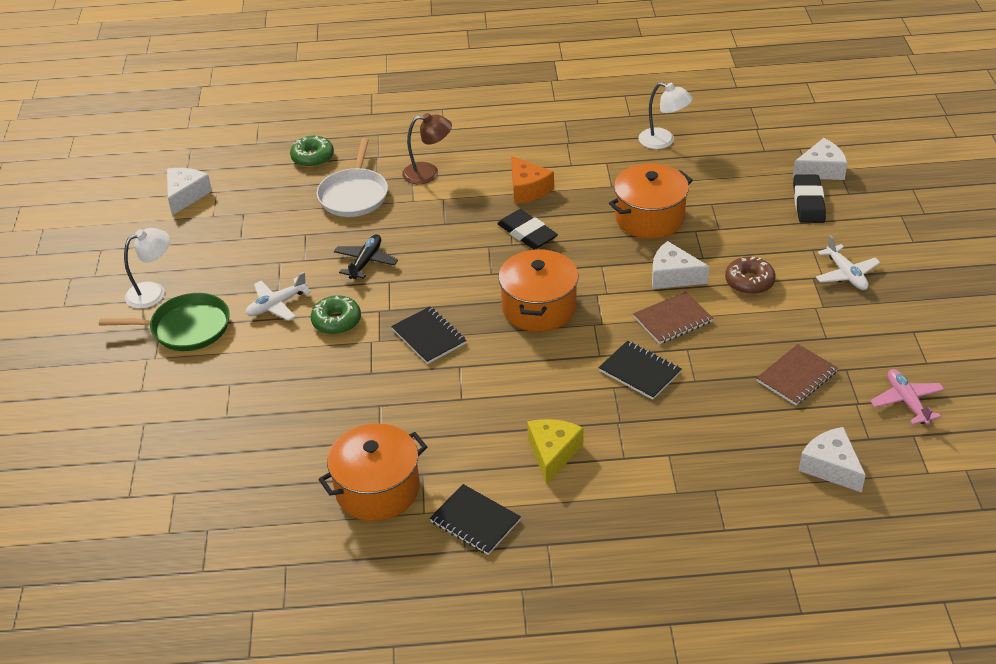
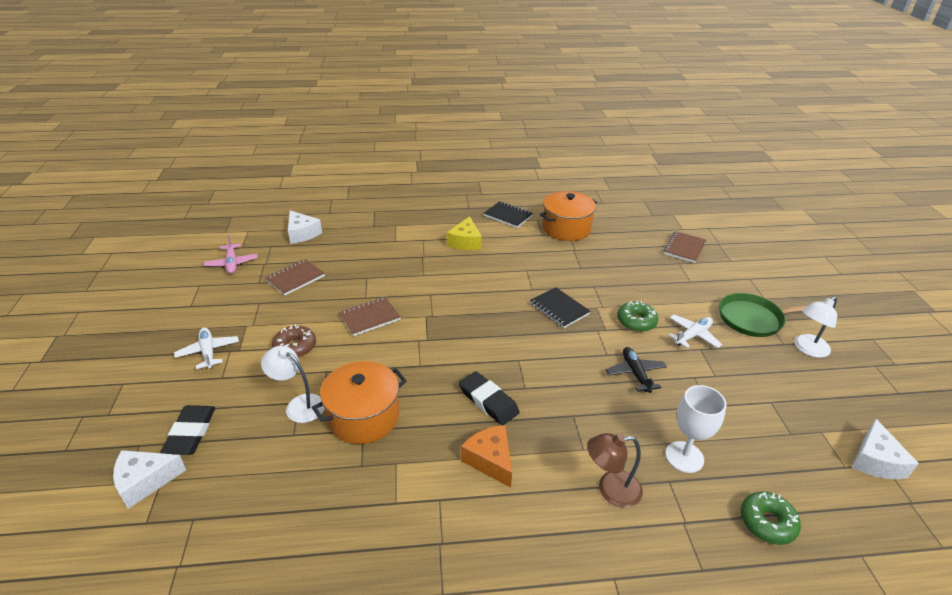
camera: 175 degrees right, 5 degrees down
white pan [317,138,388,217] -> white goblet [665,385,727,473]
black plane [334,234,398,279] -> black plane turned 150 degrees clockwise [606,347,667,393]
orange pot [498,249,578,332] -> none
black notebook [599,341,682,400] -> none
white lamp [638,82,693,149] -> white lamp moved to [261,346,325,423]
white cheese [652,241,709,289] -> none
none -> brown notebook [663,231,706,263]

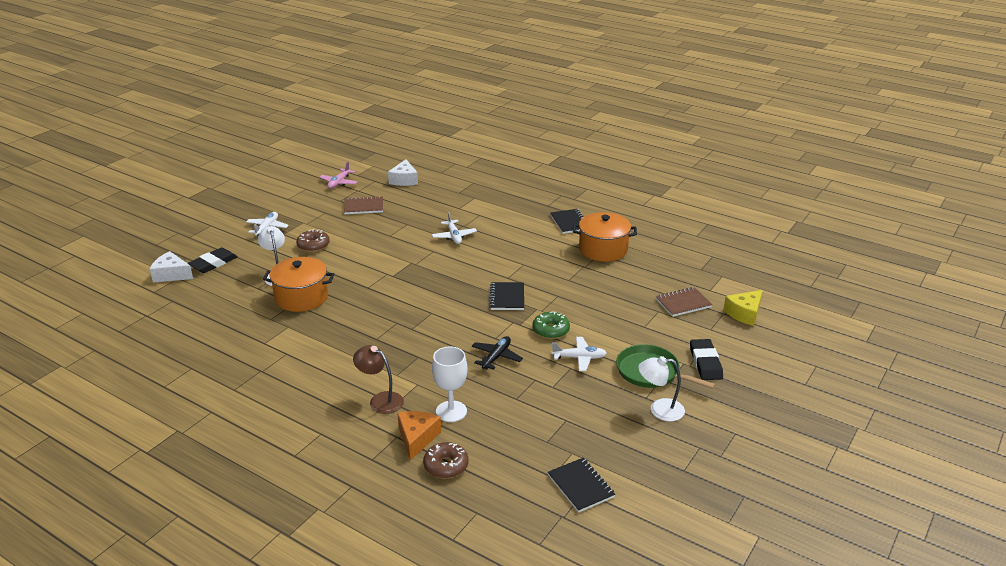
camera: 40 degrees right, 5 degrees down
brown notebook [339,297,401,336] -> none
yellow cheese [447,216,482,250] -> yellow cheese moved to [723,290,763,326]
black eraser [459,371,520,425] -> black eraser moved to [690,339,723,380]
orange cheese [461,425,512,488] -> orange cheese moved to [397,411,441,460]
green donut [740,491,801,545] -> brown donut [423,442,468,478]
white cheese [851,419,919,479] -> black notebook [548,458,615,513]
none -> white plane [432,212,477,244]

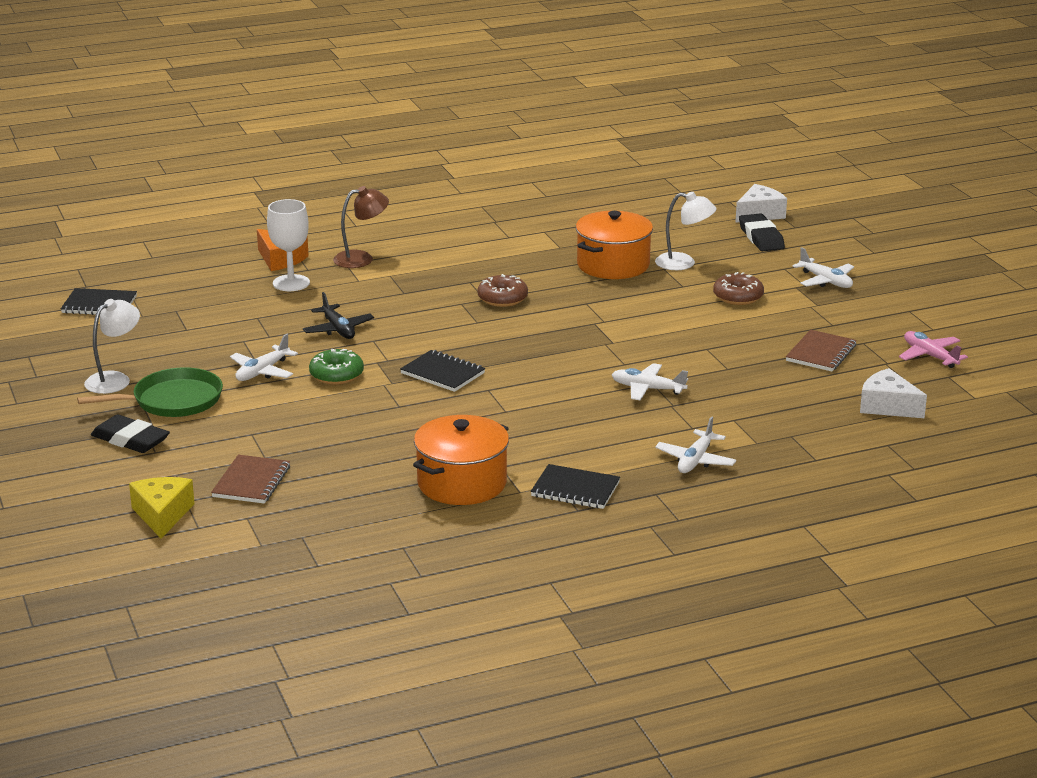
camera: 125 degrees right, 5 degrees down
brown donut [423,442,468,478] -> brown donut moved to [477,274,528,307]
none -> white plane [655,416,736,473]

